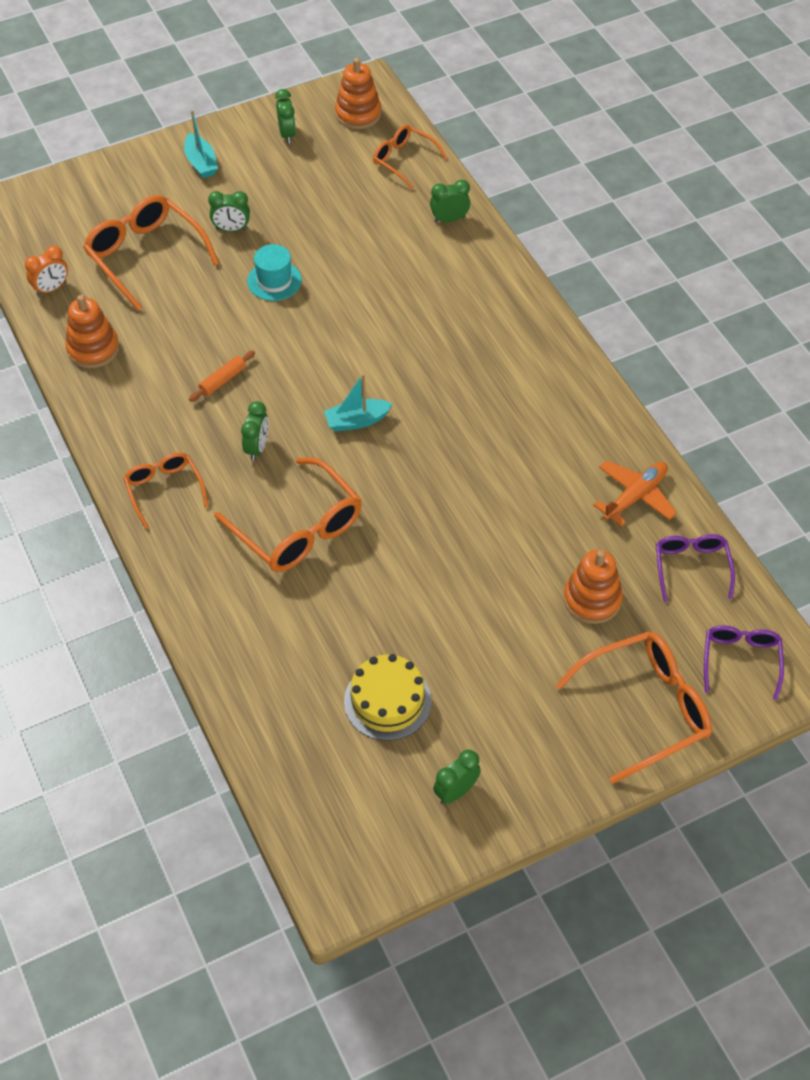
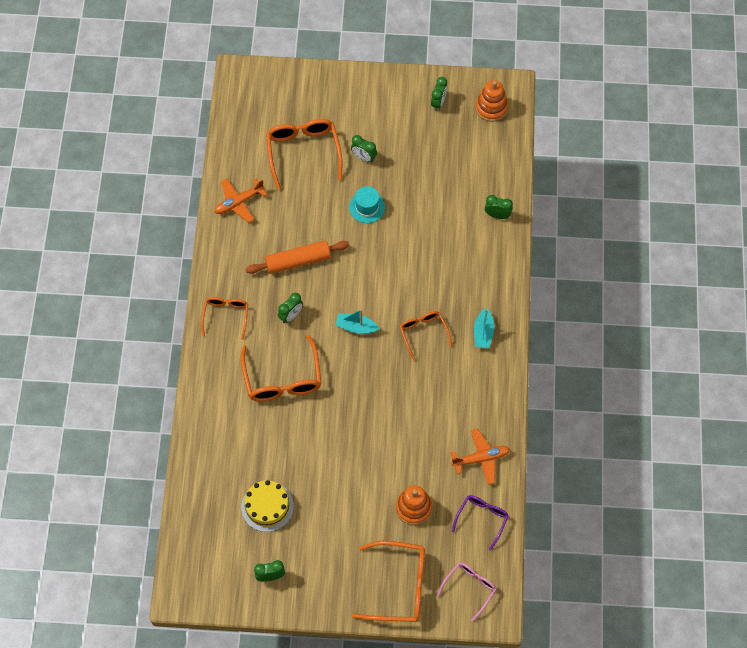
camera: 30 degrees right, 10 degrees up
orange clock [25,246,68,296] -> none
orange stacking toy [65,295,119,368] -> orange plane [214,178,267,223]
turquoise boat [184,110,218,178] -> turquoise boat moved to [474,308,495,348]
orange rolling pin [189,351,255,402] -> orange rolling pin [246,241,350,274], size x1.90
orange glasses [373,125,447,189] -> orange glasses moved to [400,311,452,361]
purple glasses [704,626,784,700] -> pink glasses [437,562,497,622]

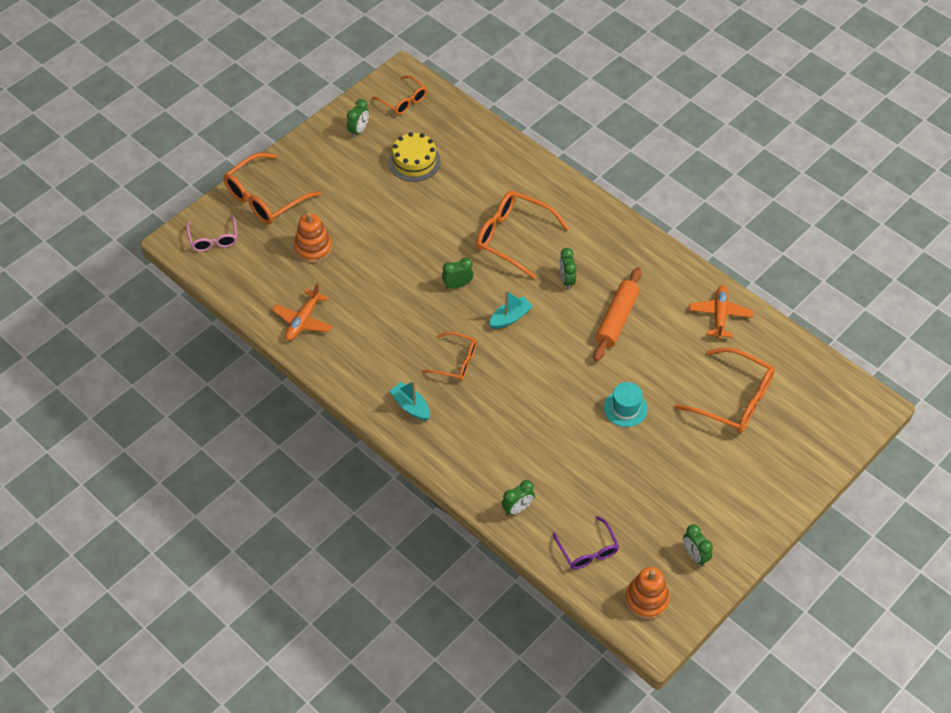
camera: 130 degrees right, 10 degrees down
orange glasses [201,297,248,340] -> orange glasses moved to [372,75,427,115]
green clock [351,135,377,163] -> green clock moved to [442,257,474,289]
purple glasses [452,495,509,550] -> purple glasses moved to [553,516,619,569]

